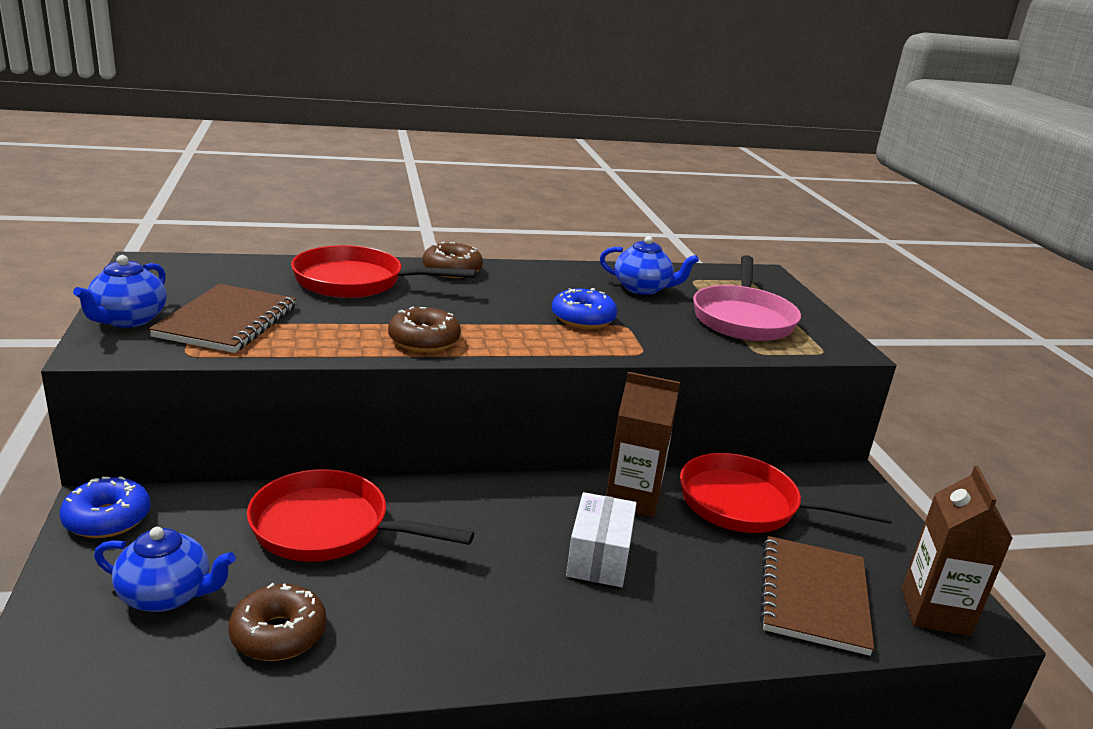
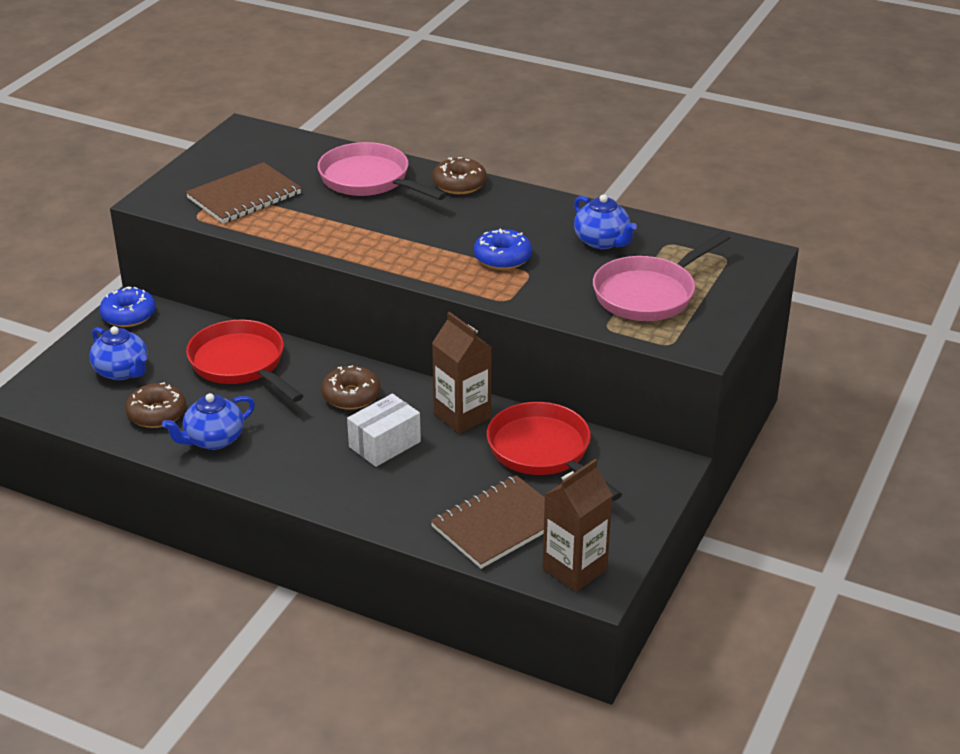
camera: 40 degrees right, 10 degrees up
blue teapot [73,255,167,328] -> blue teapot moved to [162,393,255,450]
red pan [291,245,476,298] -> pink pan [318,142,447,200]
brown donut [388,307,461,353] -> brown donut moved to [321,365,381,410]

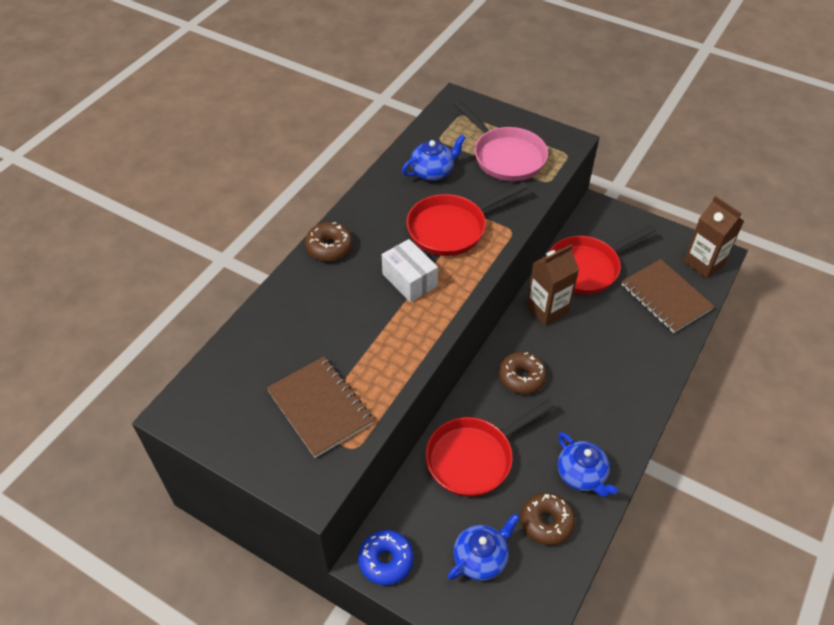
camera: 85 degrees left, 15 degrees up
pink pan [318,142,447,200] -> none
white box [347,394,421,467] -> white box moved to [382,239,438,302]
blue donut [474,228,532,270] -> red pan [406,182,528,256]

